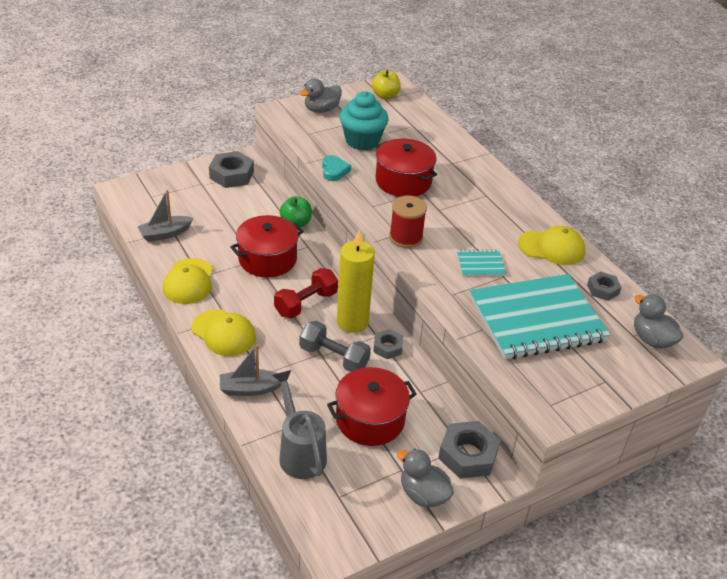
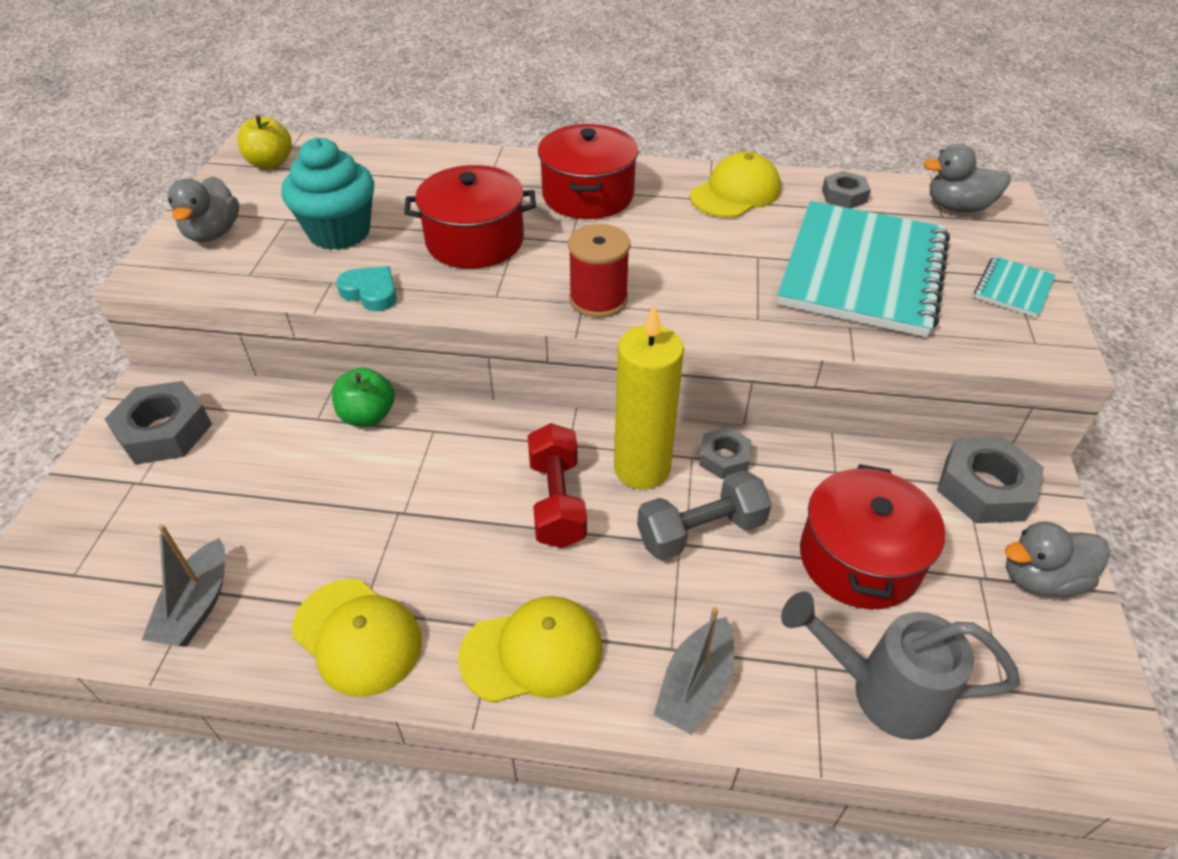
camera: 50 degrees left, 5 degrees up
red pot [230,215,304,278] -> red pot moved to [538,124,639,219]
turquoise notebook [457,249,506,277] -> turquoise notebook moved to [974,256,1055,318]

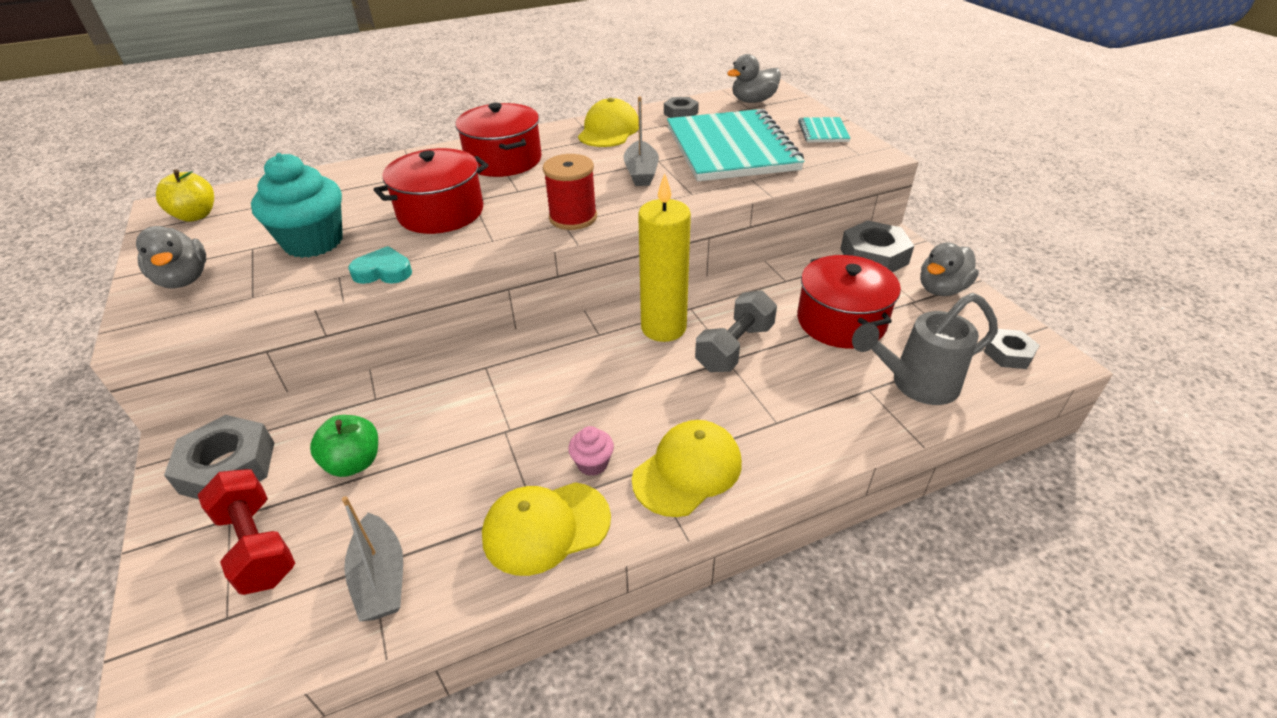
camera: 30 degrees left, 5 degrees down
yellow cap [292,579,422,697] -> yellow cap turned 150 degrees clockwise [482,482,611,576]
green apple [332,367,395,426] -> green apple moved to [310,415,378,477]
red dumbbell [528,423,587,548] -> red dumbbell moved to [198,469,295,595]
grey boat [653,607,734,735] -> grey boat moved to [623,96,659,186]
grey nut [699,427,751,479] -> grey nut moved to [984,329,1040,369]
none -> pink cupcake [568,426,614,476]

